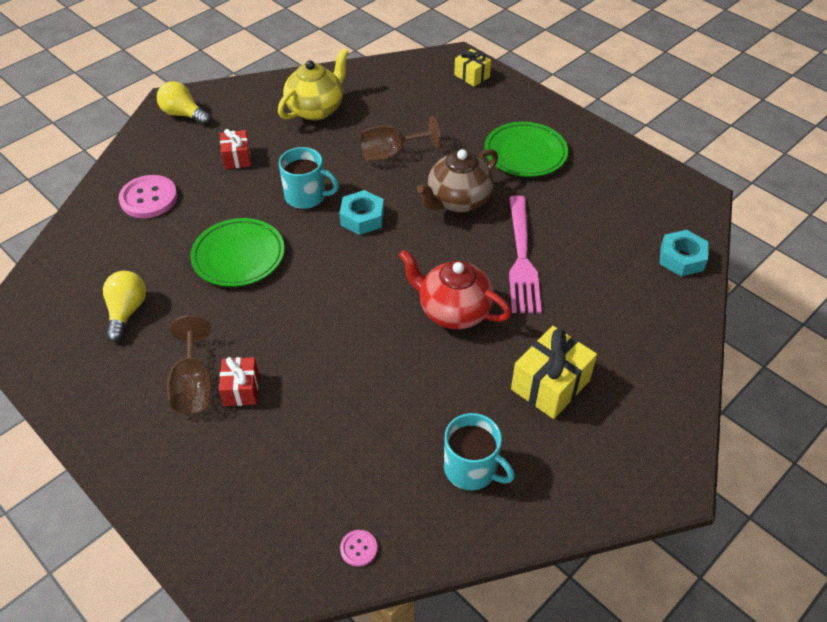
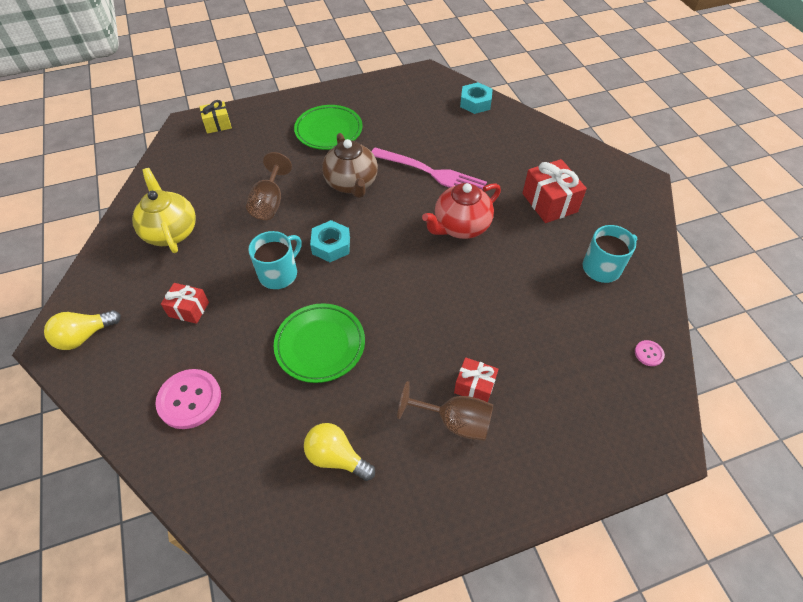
camera: 65 degrees left, 5 degrees up
yellow gift [511,326,597,419] -> red gift [522,159,587,223]

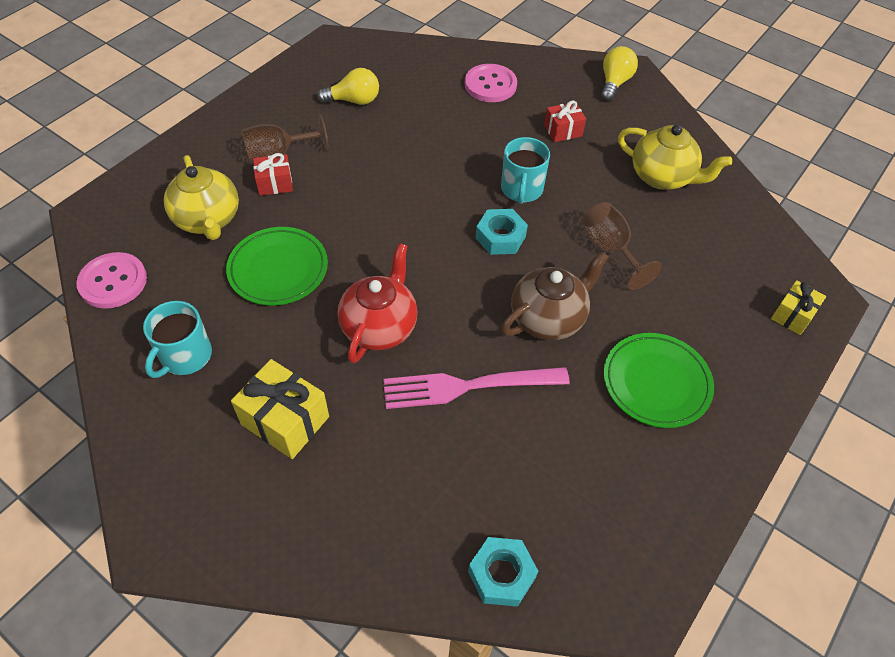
camera: 145 degrees right, 0 degrees up
green plate [274,303,365,383] -> green plate moved to [226,227,328,305]
brown teapot [322,133,378,198] -> brown teapot turned 105 degrees clockwise [501,251,609,340]
red gift [522,159,587,223] -> yellow gift [231,359,329,459]
pink button [635,340,665,366] -> pink button [76,252,147,309], size x2.09
none -> yellow teapot [164,155,239,240]

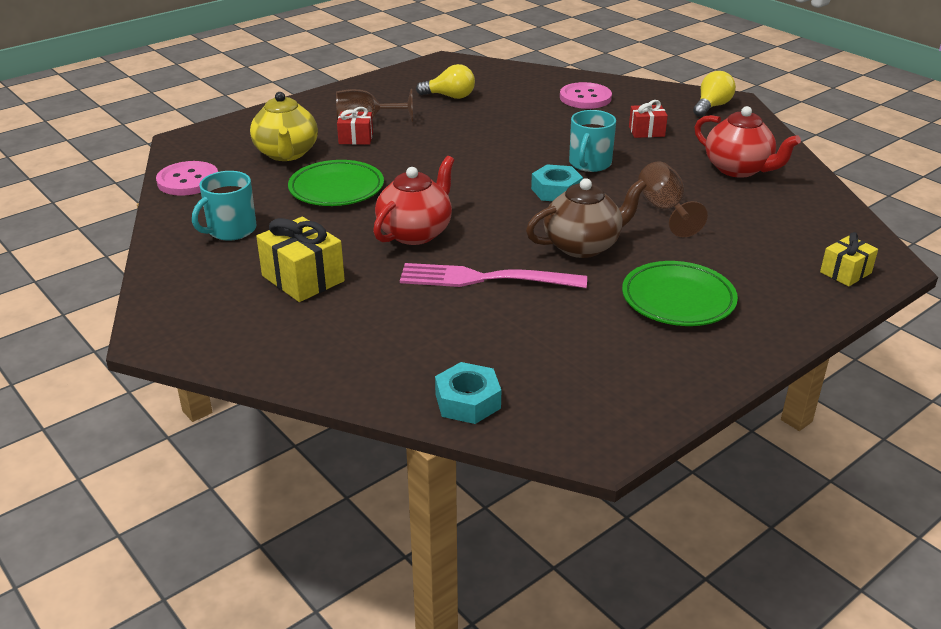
camera: 15 degrees right, 20 degrees down
yellow teapot [618,125,732,190] -> red teapot [695,106,801,178]

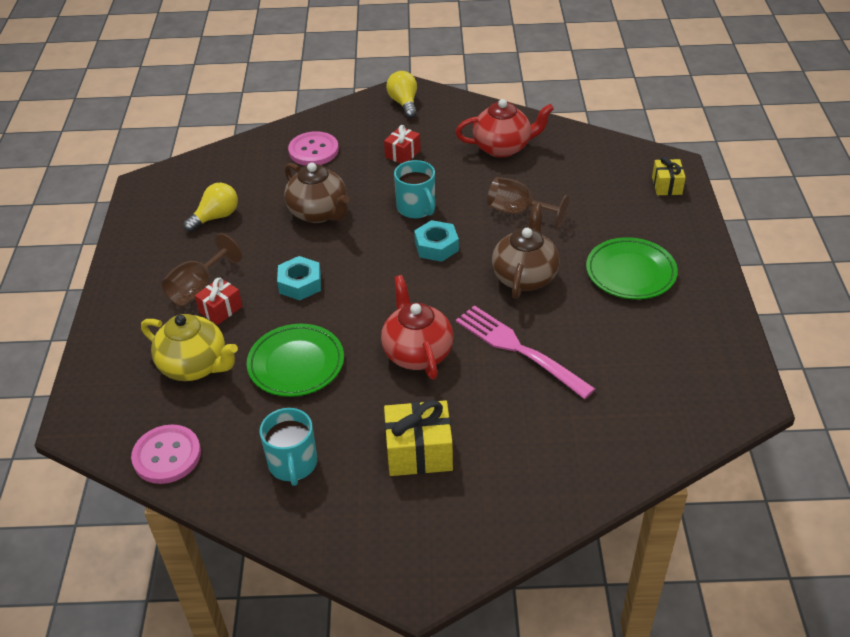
camera: 50 degrees left, 10 degrees up
pink fork [400,263,587,288] -> pink fork turned 90 degrees clockwise [456,305,595,399]
turquoise nut [435,362,501,424] -> turquoise nut moved to [277,256,321,300]
none -> brown teapot [284,162,350,223]

